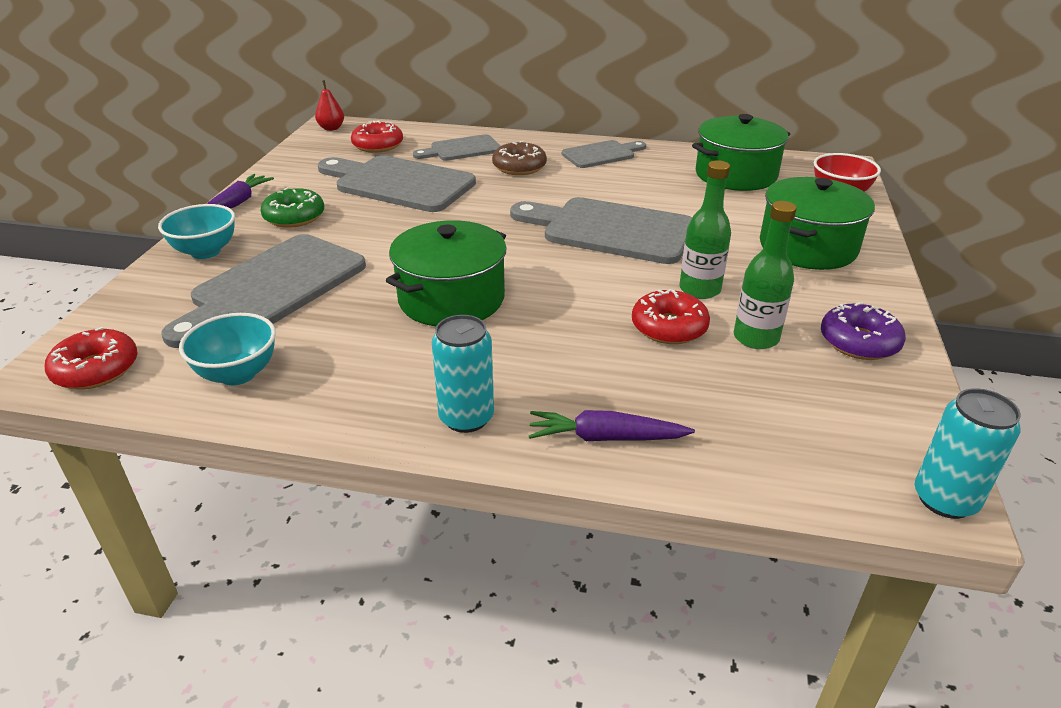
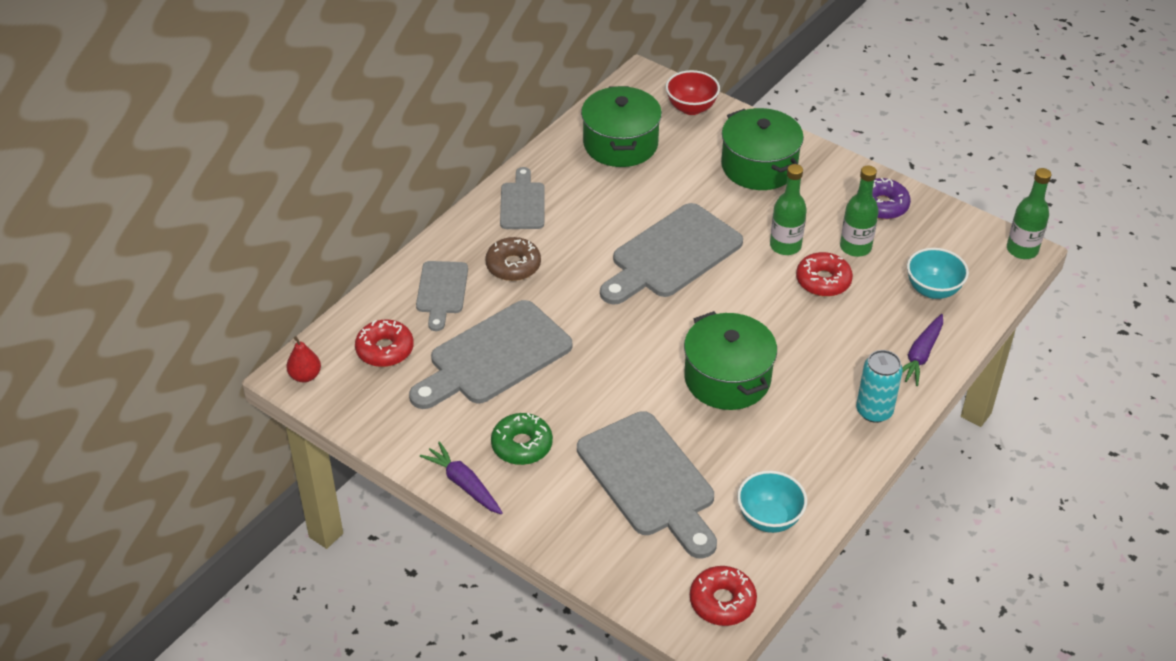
camera: 65 degrees left, 10 degrees up
turquoise bowl [158,204,235,259] -> turquoise bowl moved to [907,248,969,299]
turquoise can [915,388,1021,519] -> green bottle [1007,168,1051,259]

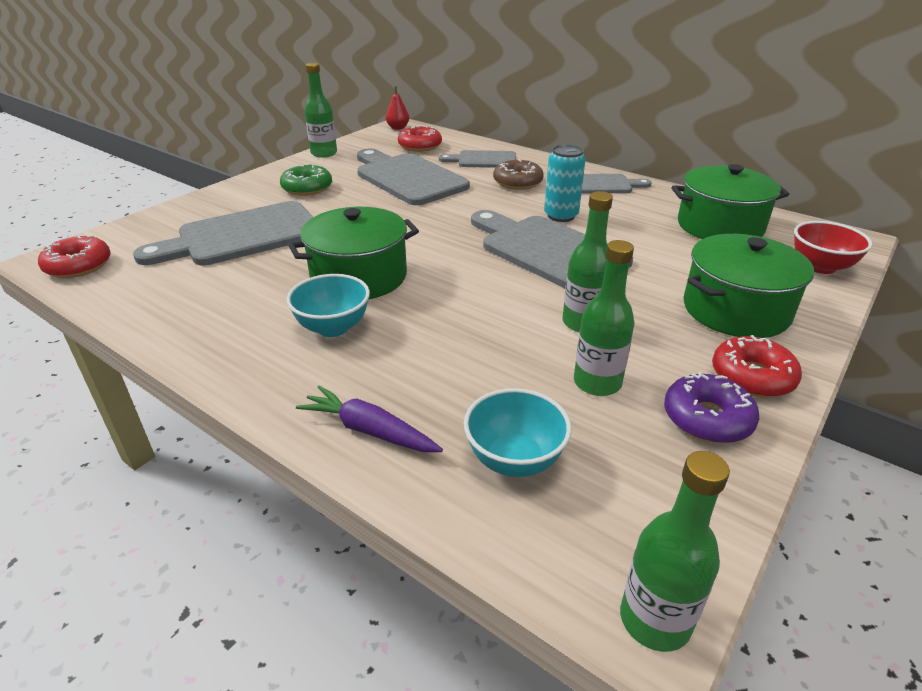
camera: 90 degrees right, 10 degrees down
purple carrot [420,441,503,514] -> none
turquoise bowl [737,471,807,533] -> turquoise bowl moved to [286,274,370,337]
red donut [796,252,853,297] -> red donut moved to [712,335,802,398]
turquoise can [856,350,903,423] -> turquoise can moved to [544,144,586,222]
none -> green bottle [305,63,337,158]

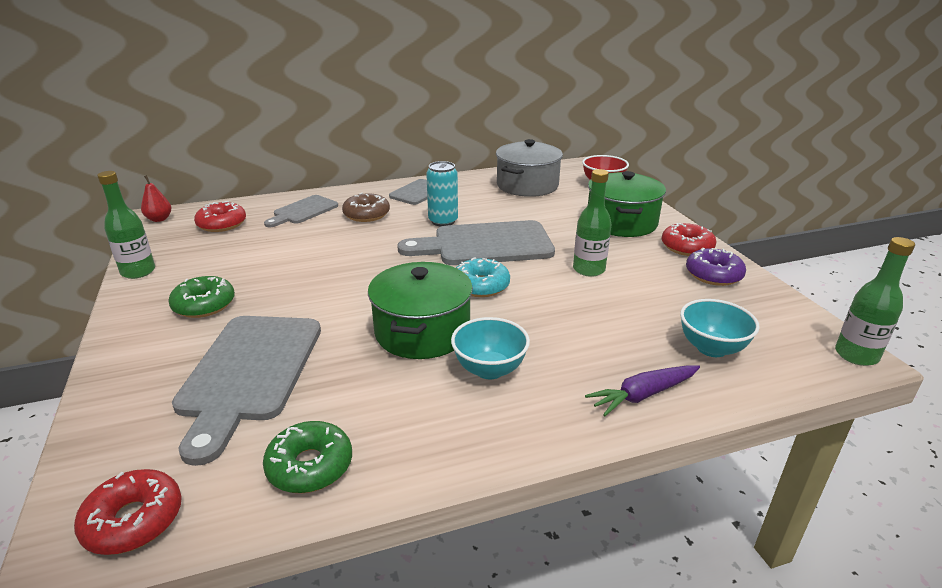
camera: 55 degrees left, 5 degrees down
grey cutting board [357,148,470,205] -> none
green bottle [574,240,635,396] -> none
green pot [672,164,789,239] -> grey pot [496,139,563,197]
none -> green donut [263,421,352,493]
none -> turquoise donut [456,257,510,297]

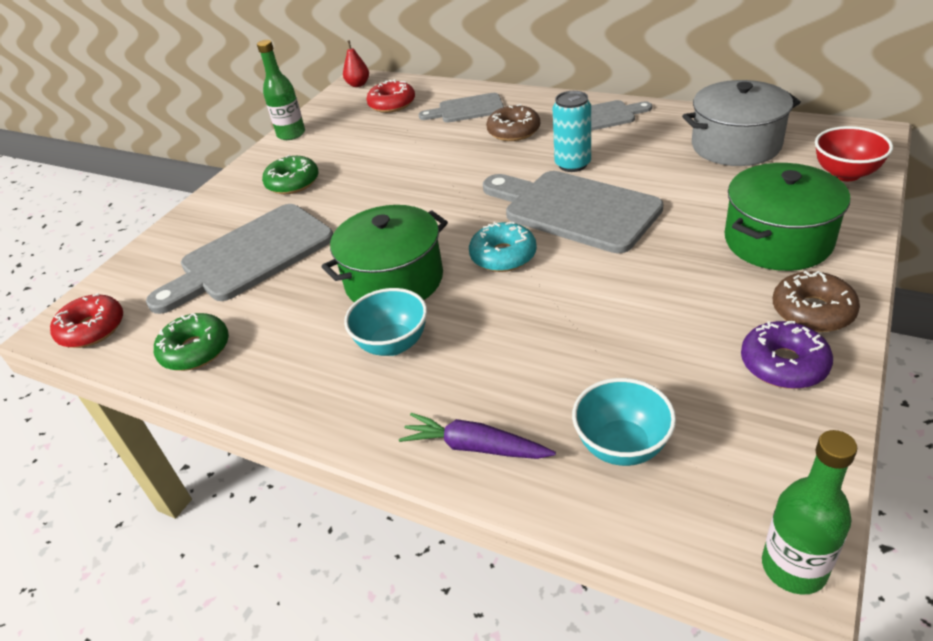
camera: 50 degrees right, 10 degrees up
green bottle [573,169,612,277] -> none
red donut [662,223,717,256] -> brown donut [773,271,860,332]

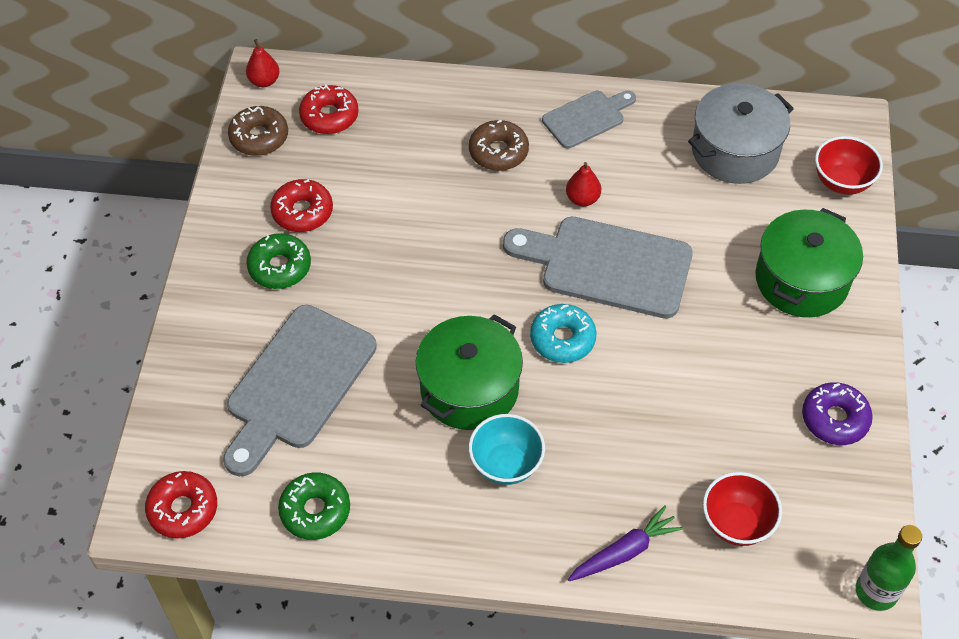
camera: 25 degrees left, 15 degrees up
green bottle [257,40,305,140] -> none
purple carrot [399,413,556,459] -> purple carrot turned 150 degrees clockwise [568,505,683,581]
grey cutting board [419,93,504,123] -> none
turquoise can [553,91,591,172] -> red pear [566,162,601,206]
turquoise bowl [572,378,676,466] -> red bowl [703,472,782,546]
brown donut [773,271,860,332] -> brown donut moved to [228,106,288,156]
none -> red donut [270,179,333,232]

